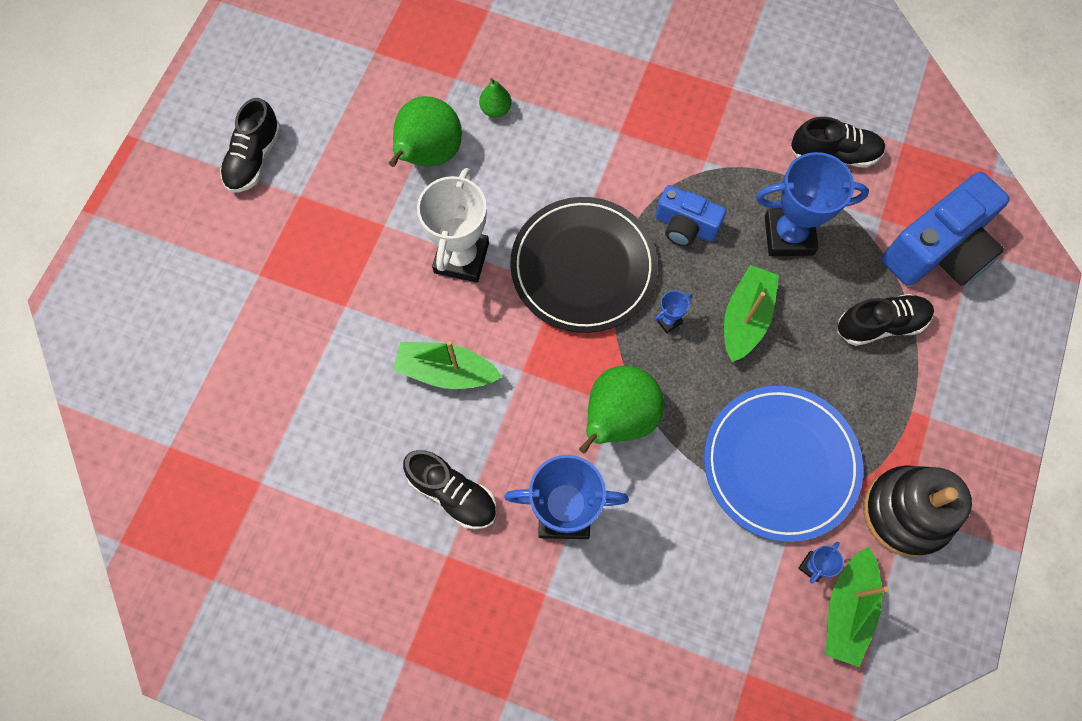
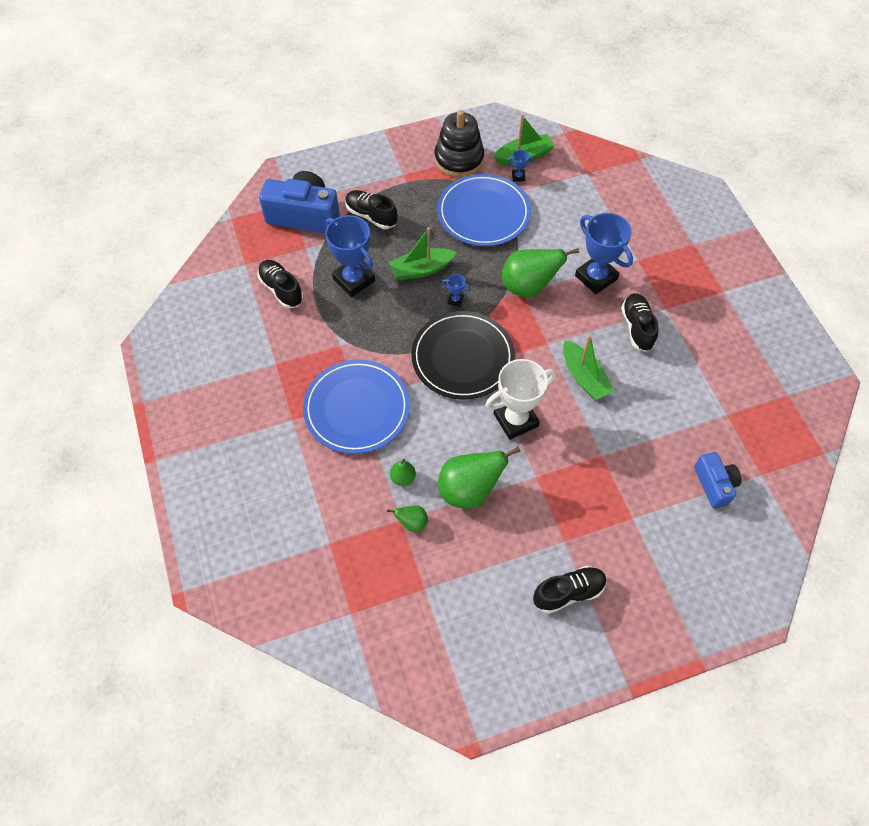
camera: 130 degrees left, 10 degrees down
blue camera [655,185,726,247] -> blue camera moved to [694,452,742,509]
none -> blue plate [303,359,410,454]
none -> green pear [387,505,428,532]

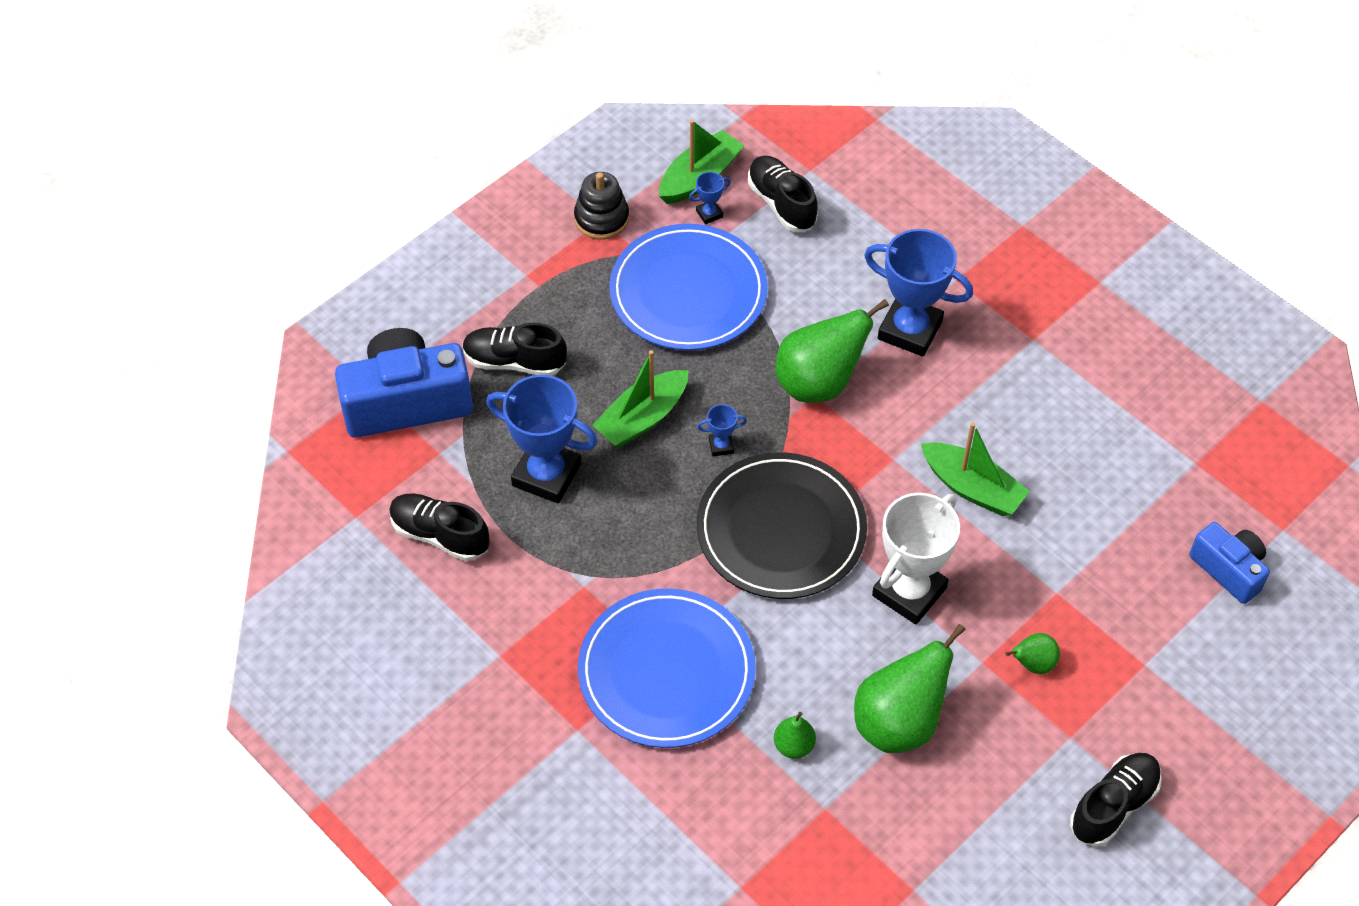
camera: 25 degrees left, 5 degrees down
green pear [387,505,428,532] -> green pear moved to [1005,633,1060,674]
black stacking toy [434,110,484,178] -> black stacking toy [574,172,629,240], size x0.64
black shoe [621,293,659,352] -> black shoe moved to [748,156,818,232]

